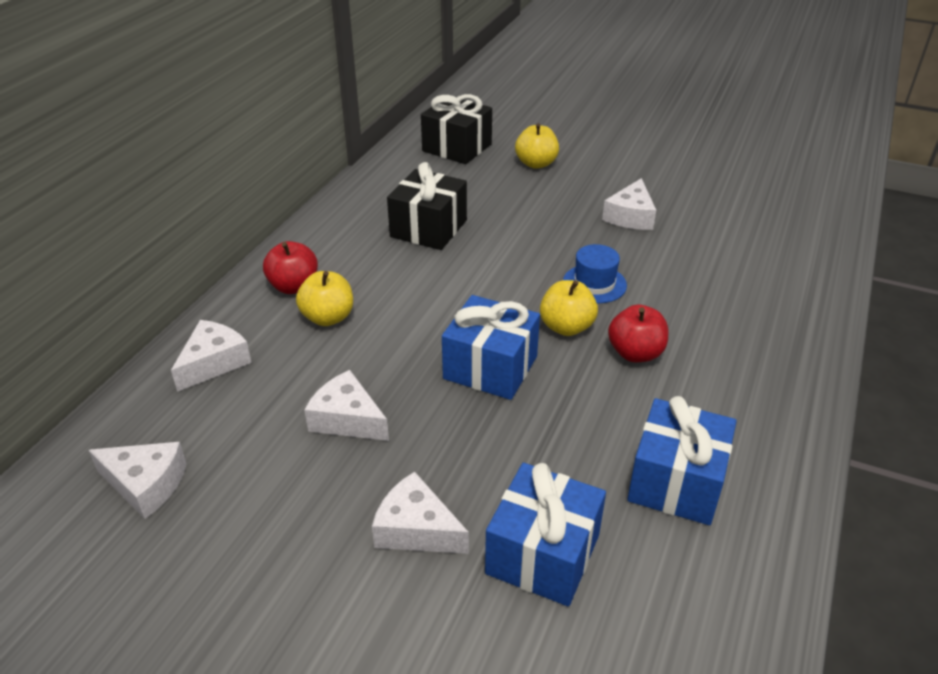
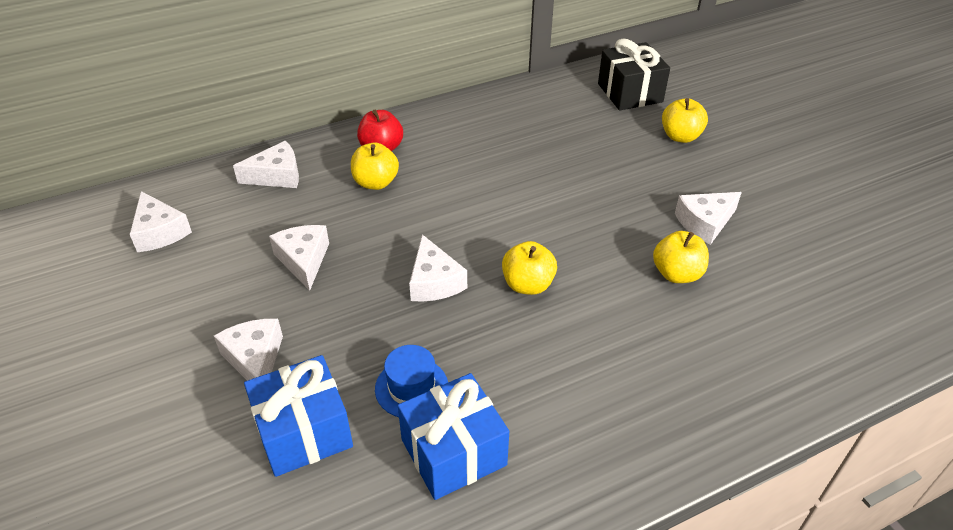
camera: 40 degrees right, 5 degrees up
black gift [387,162,467,250] -> none
blue gift [442,295,540,400] -> white cheese [409,234,467,302]
blue hat [563,244,627,303] -> blue hat moved to [375,345,448,417]
red apple [608,304,668,362] -> none
none -> yellow apple [653,231,709,283]

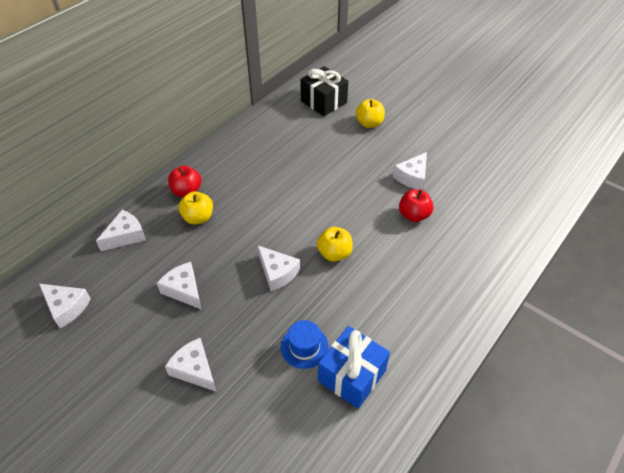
camera: 25 degrees left, 5 degrees up
blue gift [244,355,353,477] -> none
yellow apple [653,231,709,283] -> red apple [399,189,434,222]

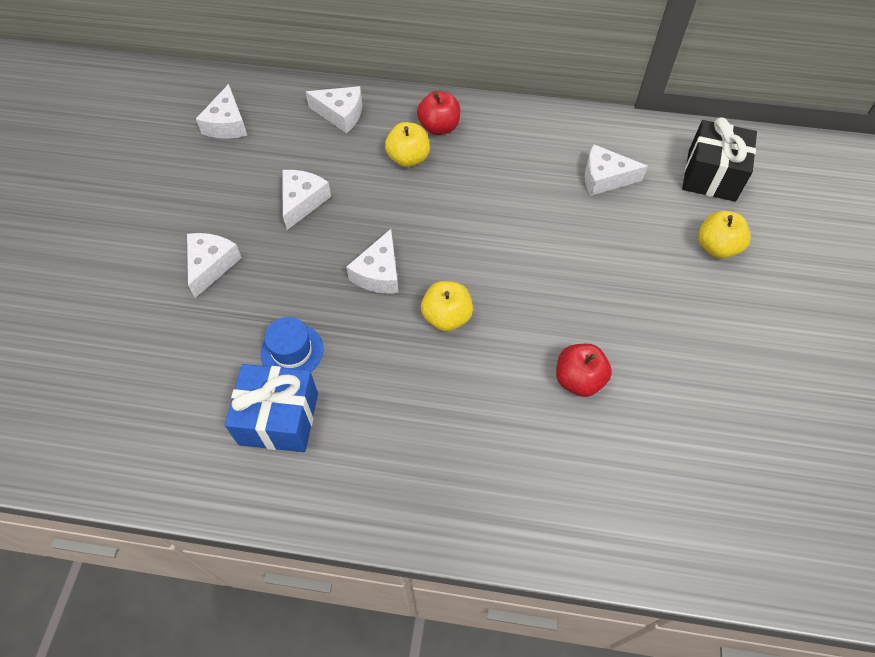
camera: 60 degrees right, 10 degrees up
white cheese [393,152,427,190] -> white cheese moved to [585,144,648,196]

